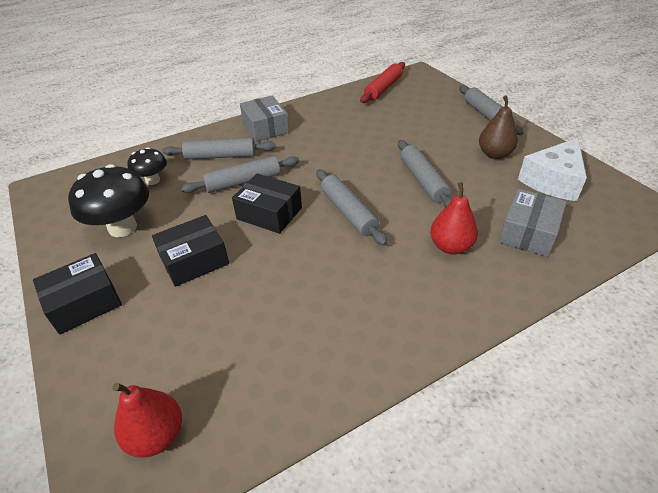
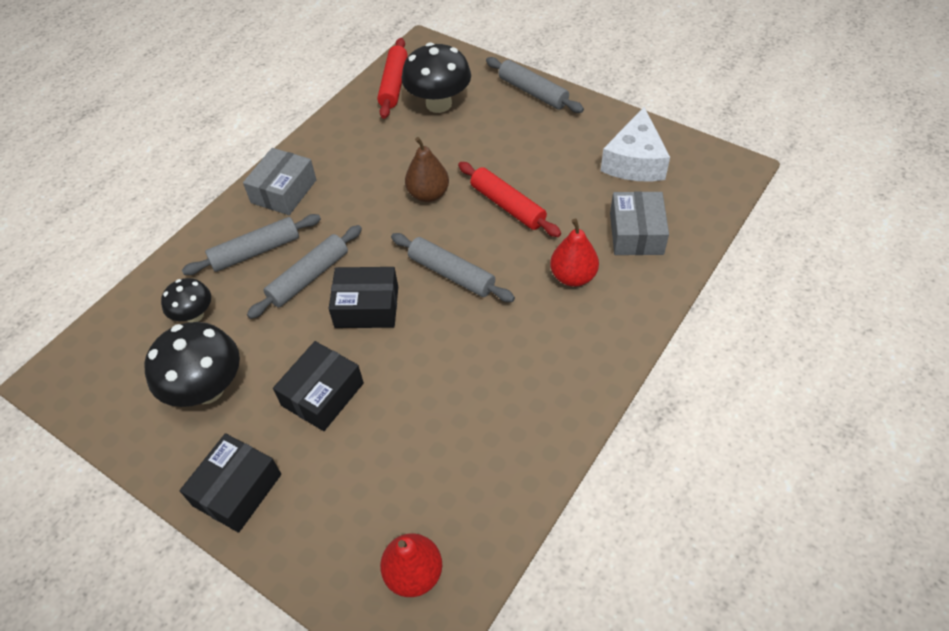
camera: 25 degrees left, 10 degrees up
grey box [240,96,289,142] -> grey box turned 75 degrees clockwise [243,148,317,215]
grey rolling pin [398,140,452,207] -> red rolling pin [458,162,561,237]
brown pear [479,95,518,159] -> brown pear moved to [405,137,449,202]
none -> black mushroom [402,42,471,113]

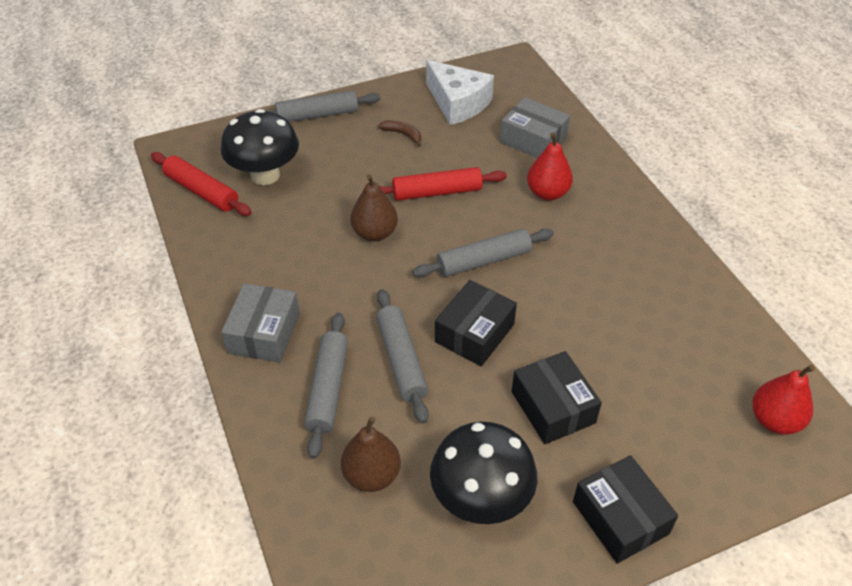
camera: 60 degrees left, 5 degrees down
black mushroom [161,278,211,322] -> brown pear [341,417,401,492]
grey box [243,148,317,215] -> grey box turned 45 degrees clockwise [221,283,300,363]
none -> brown banana [378,120,421,147]

